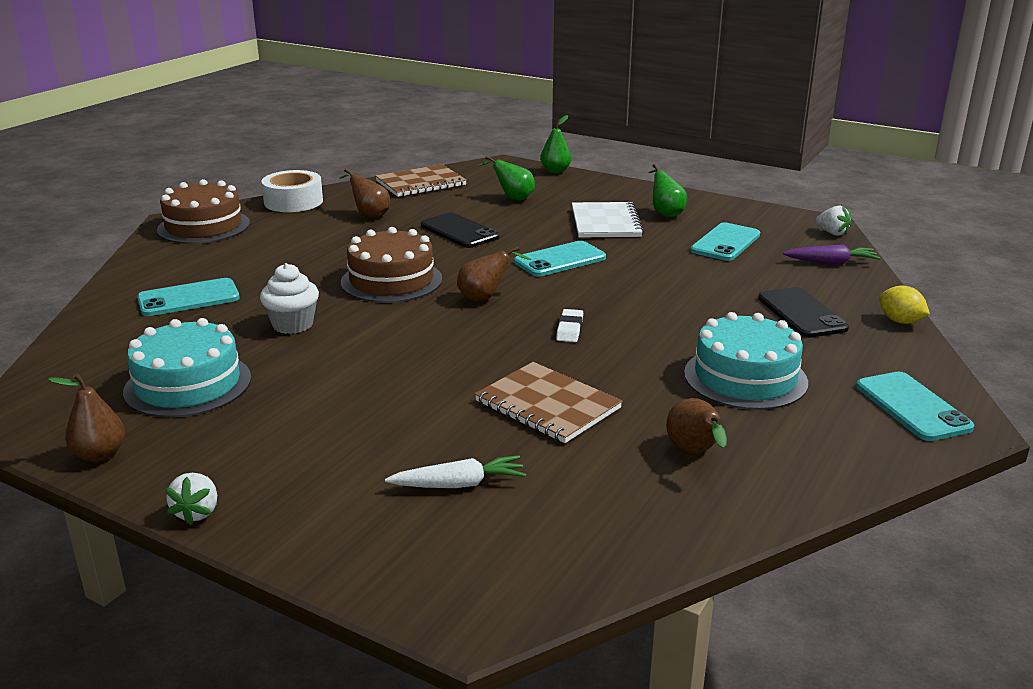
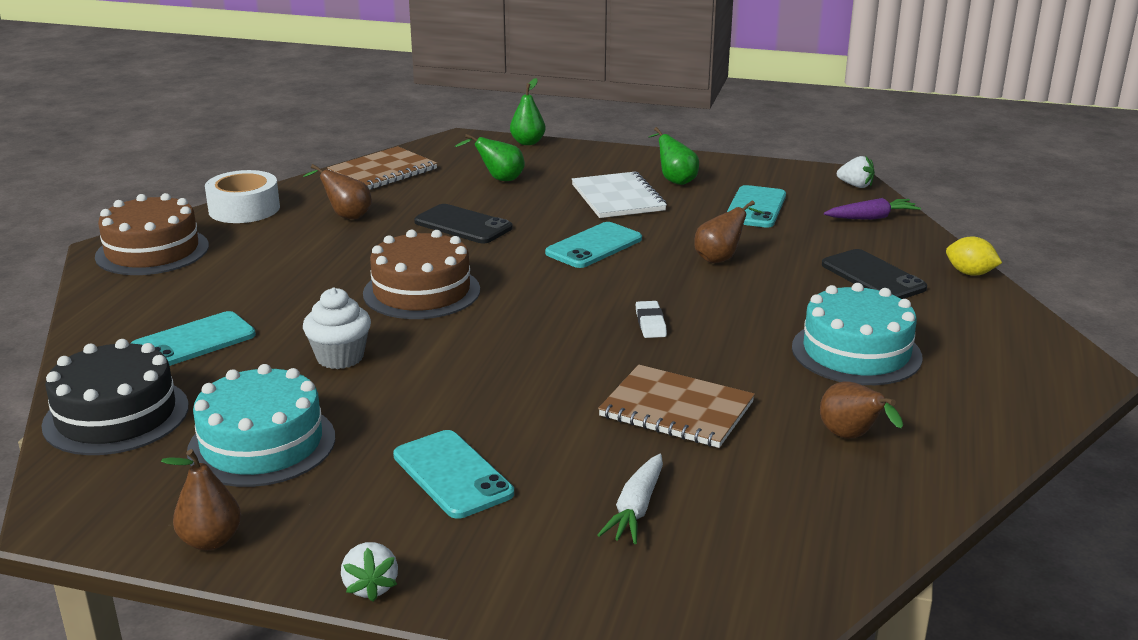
camera: 15 degrees left, 0 degrees up
white carrot [385,455,526,488] -> white carrot turned 135 degrees clockwise [598,454,663,544]
brown pear [457,246,531,301] -> brown pear moved to [694,200,764,263]
turquoise phone [856,372,974,441] -> turquoise phone moved to [393,430,514,519]
none -> black cake [41,339,189,455]

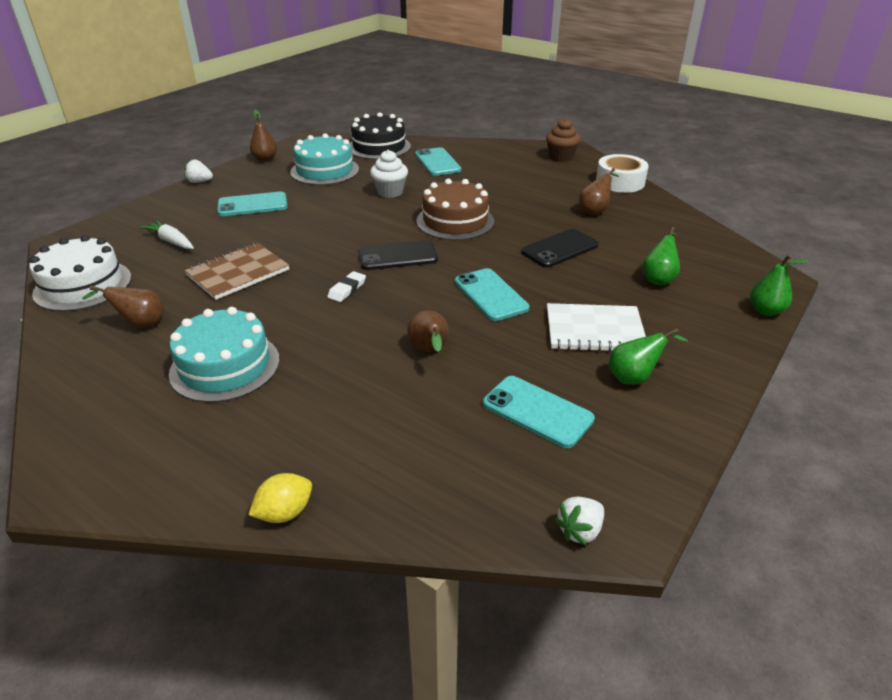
camera: 110 degrees right, 10 degrees up
brown cake [95,193,209,275] -> brown cupcake [546,118,581,162]
brown notebook [327,146,437,190] -> none
white eraser [636,301,667,338] -> white eraser turned 75 degrees counterclockwise [327,271,366,302]
black phone [822,249,927,299] -> black phone moved to [358,240,438,270]
purple carrot [824,198,921,220] -> none
none -> white cake [29,235,131,311]

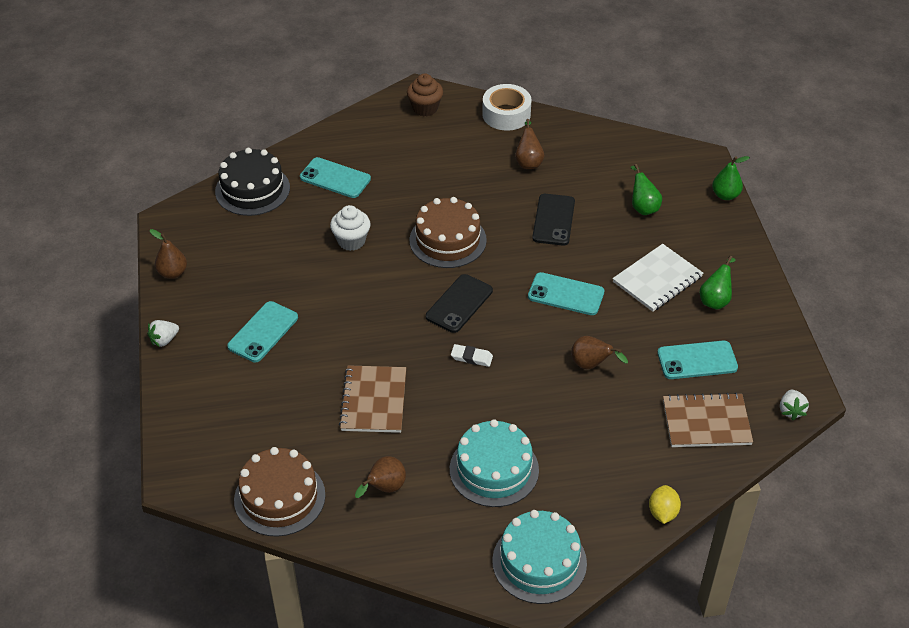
camera: 45 degrees left, 10 degrees up
white cake [29,235,131,311] -> brown cake [234,447,325,537]
white carrot [140,220,194,249] -> none
turquoise cake [290,133,359,185] -> turquoise cake moved to [492,510,587,604]
white eraser [327,271,366,302] -> white eraser turned 60 degrees counterclockwise [451,344,493,367]
none -> brown notebook [663,392,753,447]

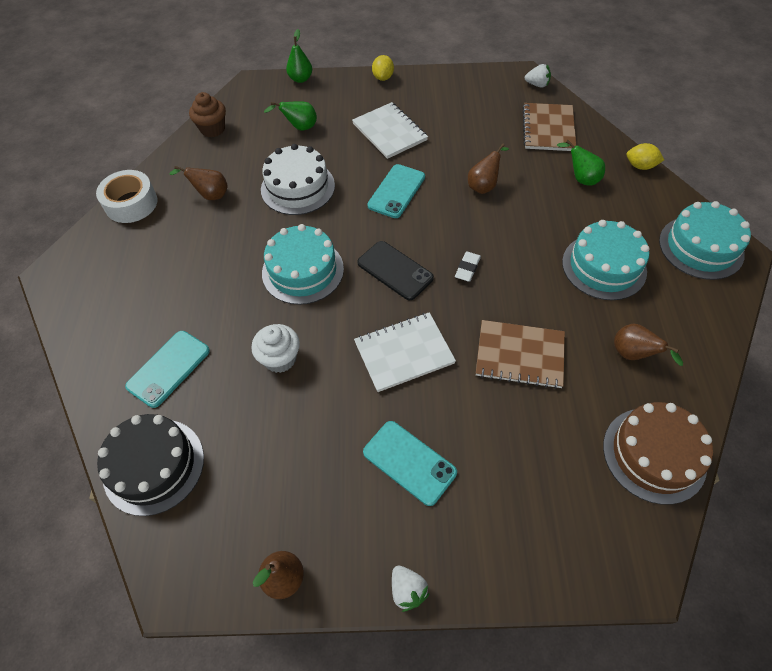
camera: 80 degrees left, 10 degrees up
brown cupcake [407,74,443,116] -> brown cupcake moved to [189,92,226,137]
brown cake [410,197,487,268] -> turquoise cake [262,224,344,305]
black phone [532,194,575,245] -> white cake [261,144,335,215]
turquoise phone [657,341,738,379] -> none
green pear [700,256,736,310] -> green pear moved to [557,140,605,186]
none -> white notebook [354,312,456,392]
none -> yellow lemon [372,55,394,81]

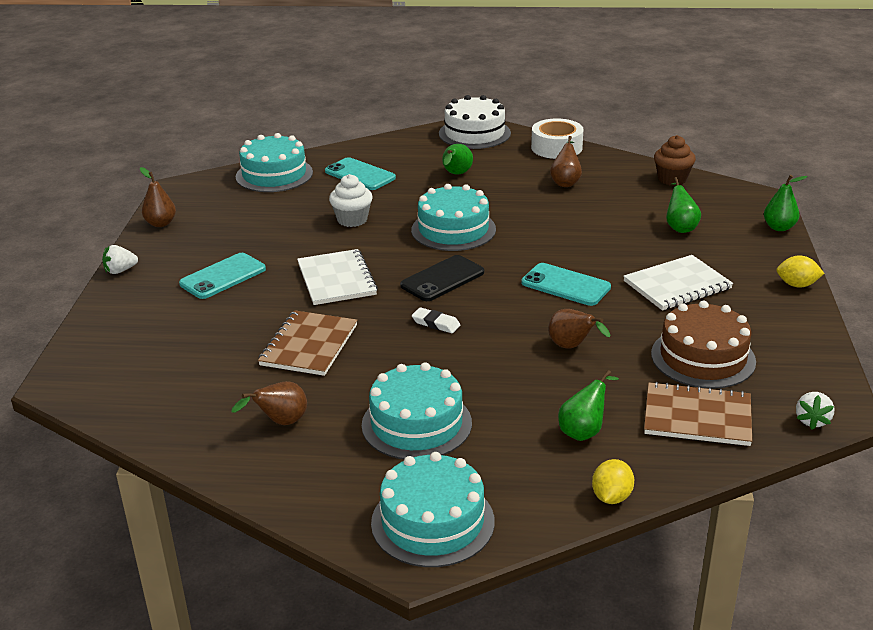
camera: 95 degrees right, 25 degrees down
black cake [97,414,204,516] -> turquoise cake [236,133,313,192]
white cake [261,144,335,215] -> white cake moved to [439,95,511,149]
brown cake [603,402,713,505] -> brown cake moved to [651,300,756,389]
none -> green pear [442,144,473,175]

